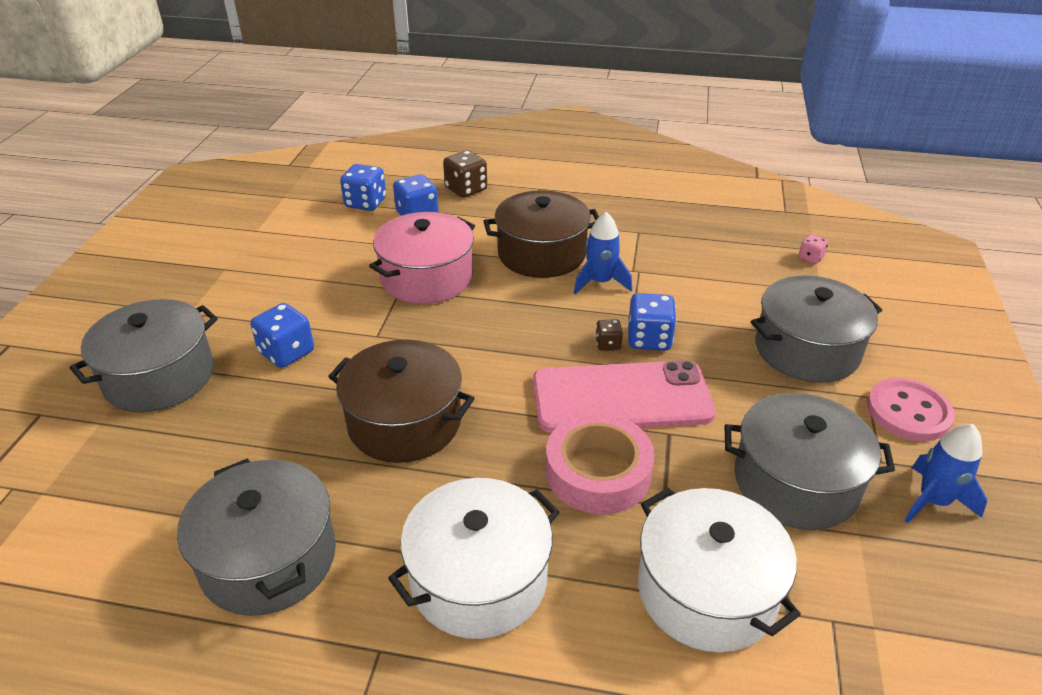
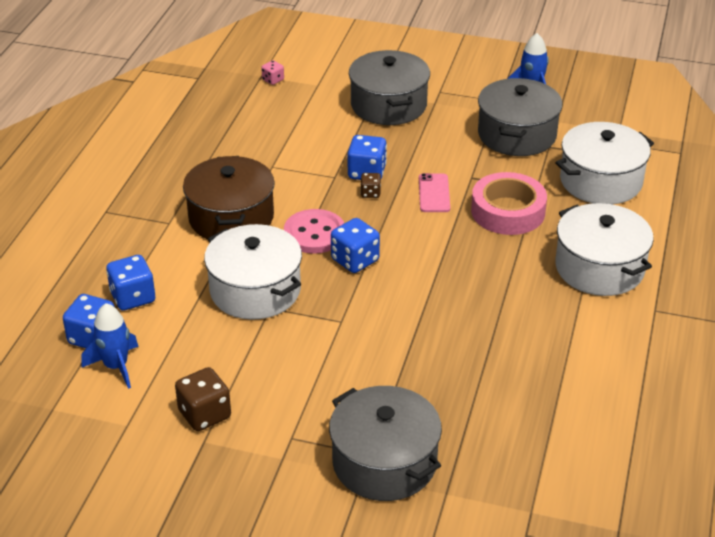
camera: 85 degrees left, 0 degrees up
grey pot [177,459,336,616] -> none
blue dice [250,303,314,368] -> blue dice moved to [331,218,380,273]
brown pot [328,339,474,463] -> none
pink pot [369,212,475,304] -> white pot [204,224,302,320]
brown dice [443,150,487,198] -> brown dice moved to [175,367,231,431]
pink phone [533,360,716,433] -> pink phone [419,173,450,212], size x0.46
blue rocket [574,212,632,294] -> blue rocket moved to [82,303,139,389]
pink button [867,378,955,441] -> pink button moved to [284,209,344,254]

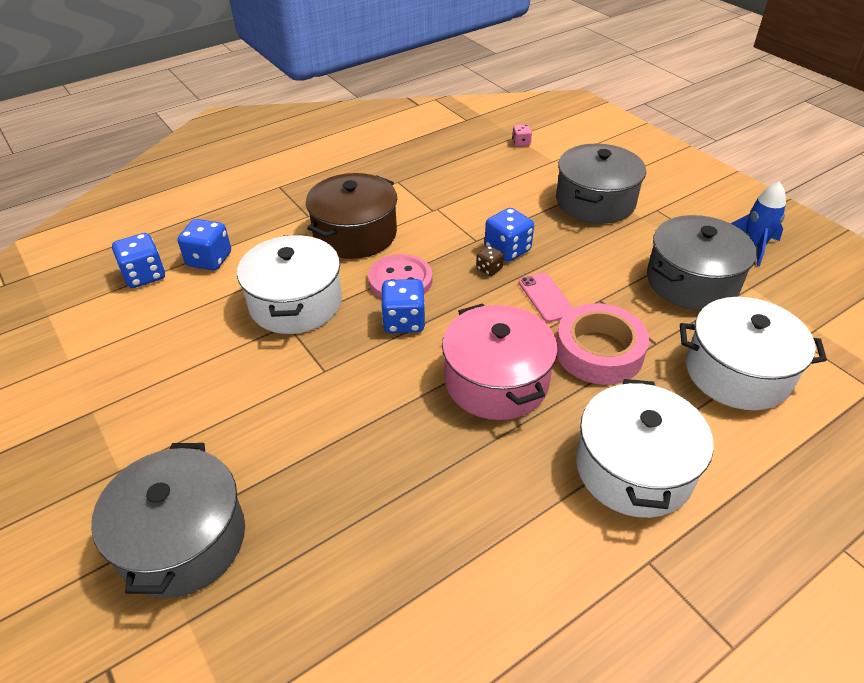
camera: 40 degrees right, 5 degrees up
blue rocket [82,303,139,389] -> none
brown dice [175,367,231,431] -> none
pink phone [419,173,450,212] -> pink phone turned 60 degrees counterclockwise [519,273,573,322]
none -> pink pot [442,303,558,420]

